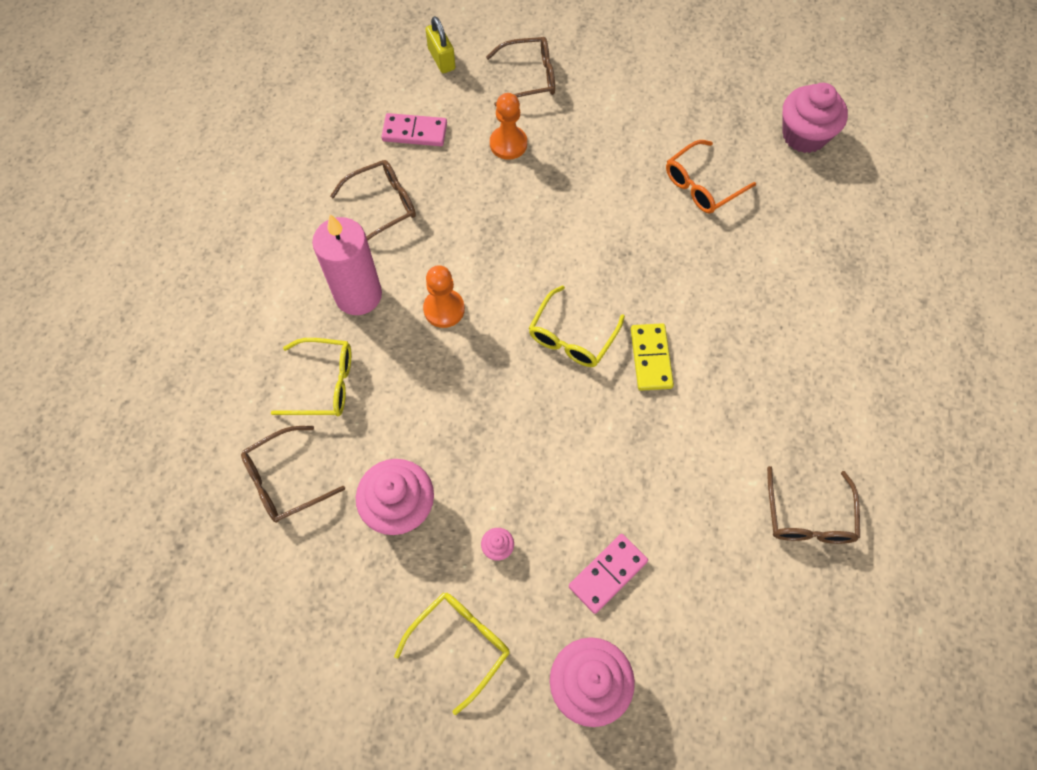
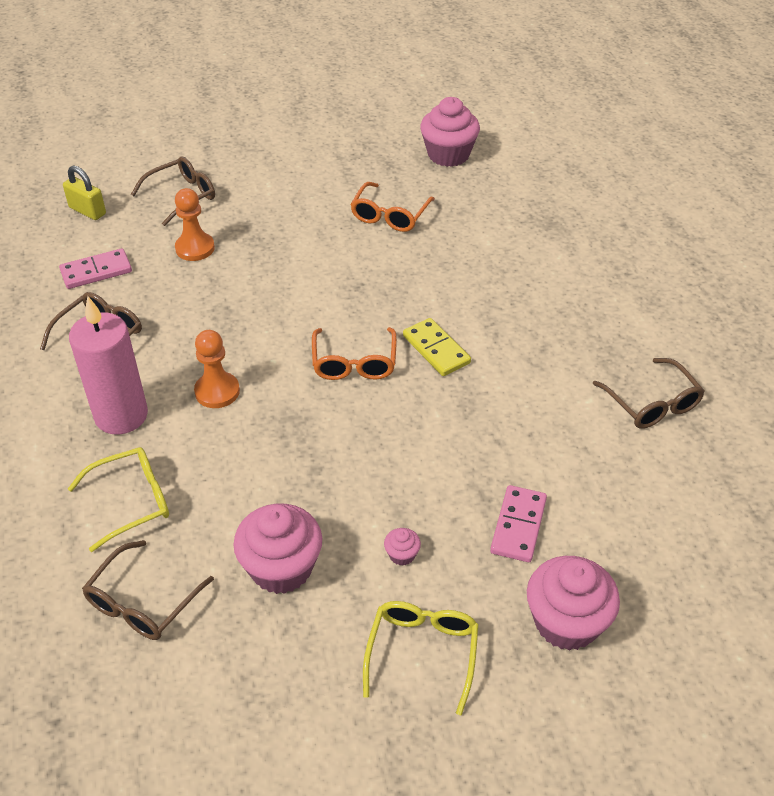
camera: 30 degrees left, 20 degrees down
yellow glasses [529,285,625,367] -> orange glasses [312,327,397,380]

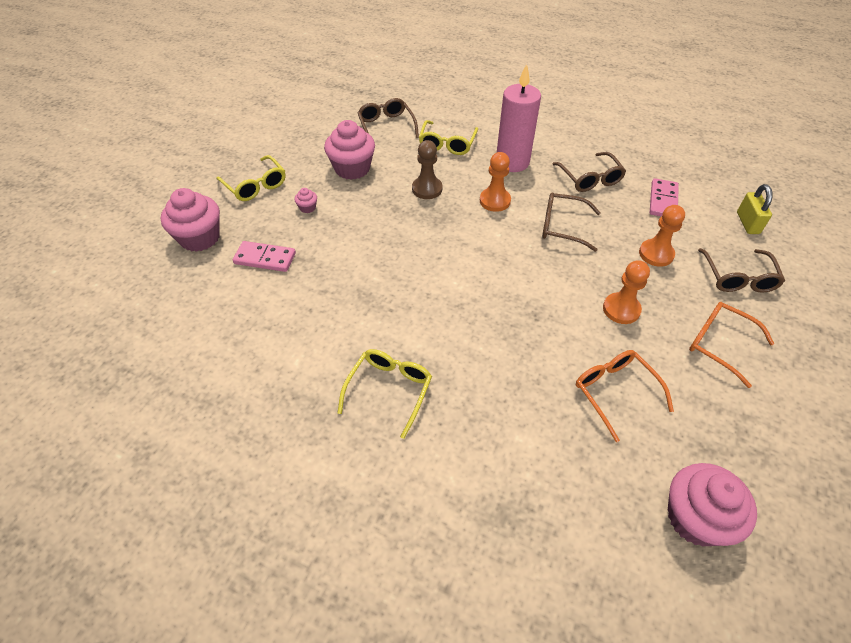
camera: 130 degrees right, 5 degrees up
yellow padlock [63,165,106,220] -> yellow padlock turned 75 degrees counterclockwise [737,184,773,234]
orange glasses [312,327,397,380] -> orange glasses moved to [689,302,775,388]
yellow domino [403,318,471,376] -> none
pink domino [490,485,547,562] -> pink domino turned 45 degrees counterclockwise [233,241,296,272]
brown glasses [593,358,705,429] -> brown glasses moved to [542,192,601,252]
none -> yellow glasses [338,349,432,439]
none -> brown pawn [412,140,442,199]
none -> orange pawn [603,260,650,324]

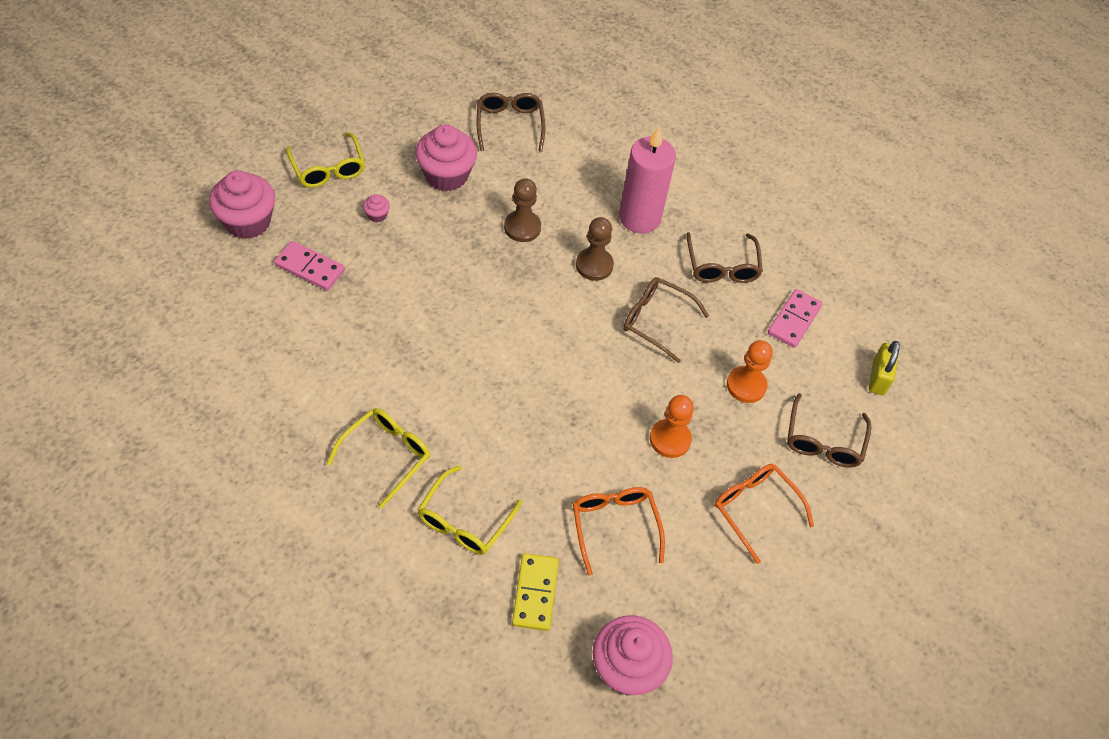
camera: 10 degrees right, 5 degrees up
yellow glasses [419,120,478,155] -> yellow glasses moved to [417,465,522,555]
orange pawn [480,152,511,212] -> brown pawn [576,217,614,281]
none -> yellow domino [512,553,559,631]

